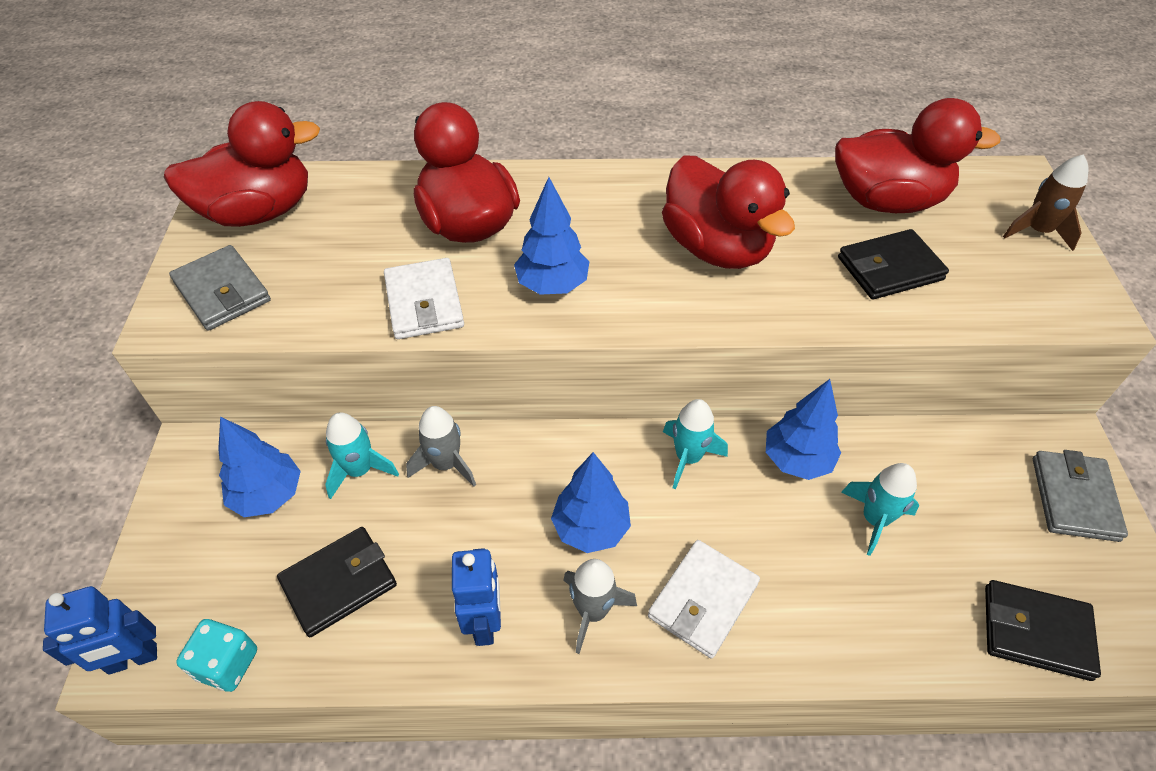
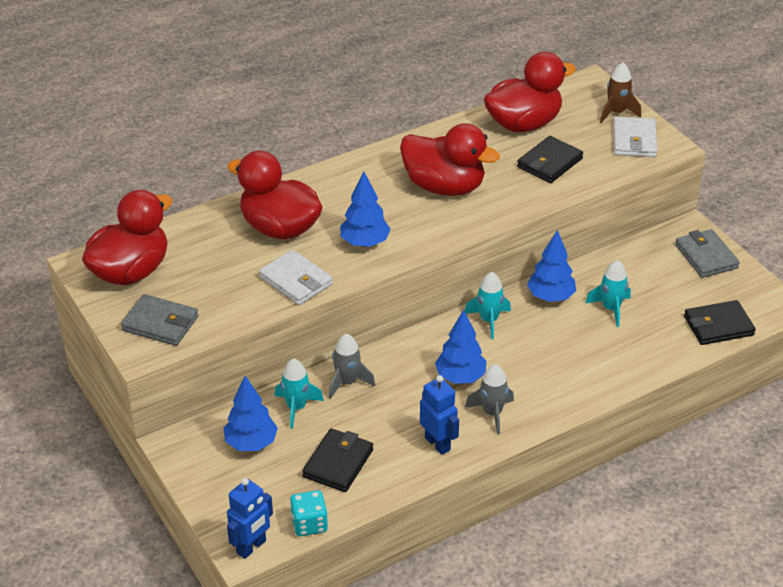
camera: 30 degrees left, 10 degrees down
white wallet [648,540,760,659] -> white wallet moved to [613,117,658,157]

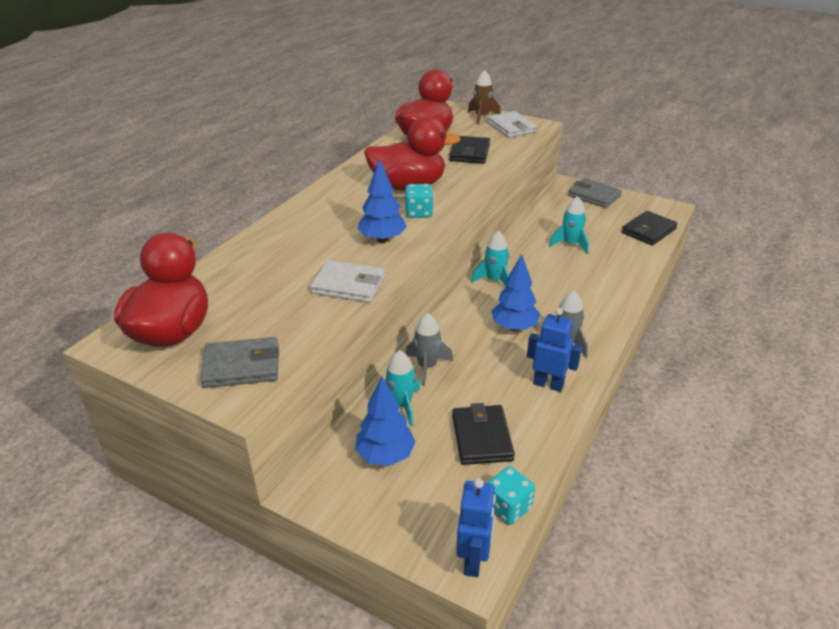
camera: 30 degrees left, 5 degrees down
red duck [227,151,323,240] -> none
blue tree [527,230,576,302] -> none
none -> turquoise dice [405,184,433,218]

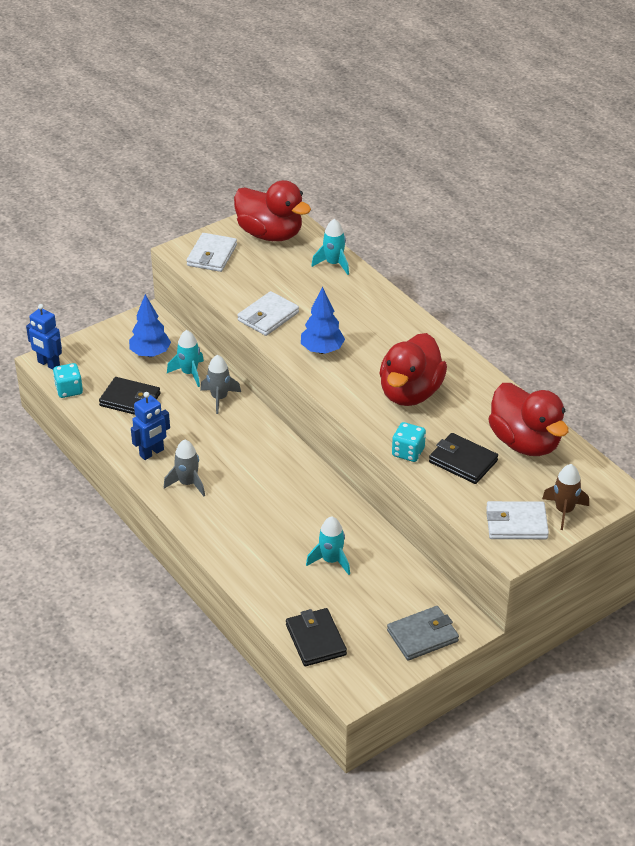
camera: 115 degrees right, 5 degrees up
grey wallet [200,337,279,388] -> white wallet [187,233,237,272]
turquoise dice [405,184,433,218] -> turquoise dice moved to [392,422,426,462]
turquoise rocket [471,231,509,287] -> turquoise rocket moved to [311,219,349,275]
blue tree [491,254,540,331] -> none

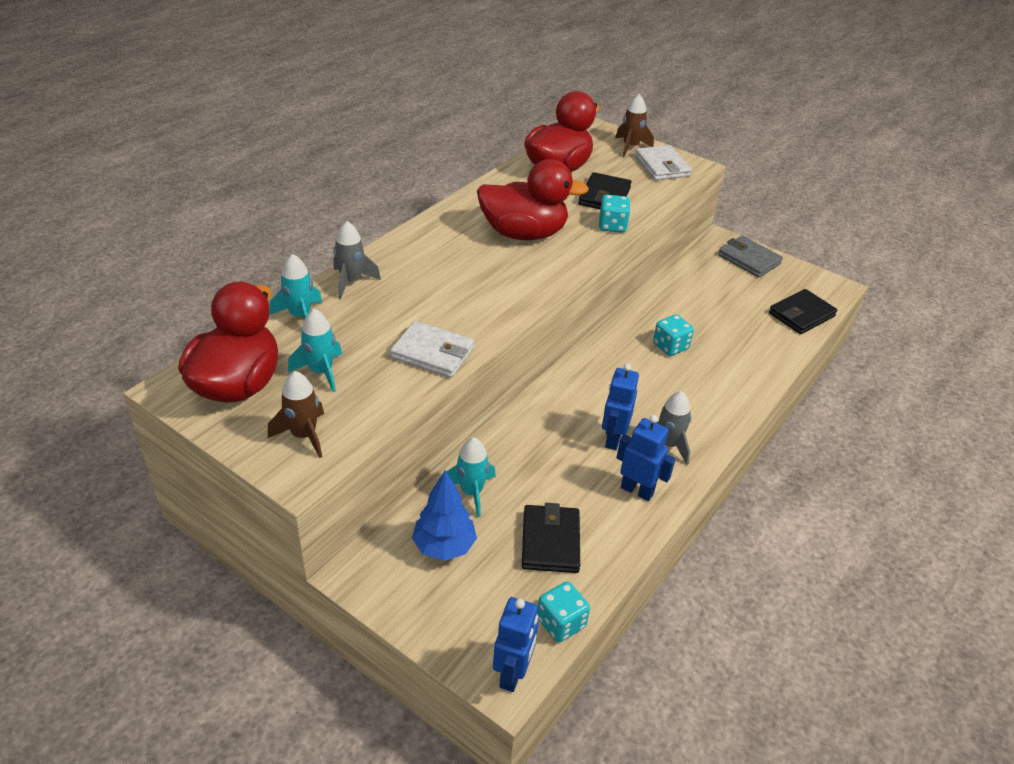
camera: 110 degrees left, 0 degrees up
white wallet [187,233,237,272] -> brown rocket [268,371,324,458]
grey rocket [200,355,241,414] -> grey rocket moved to [333,221,381,299]
blue tree [301,286,345,354] -> none
turquoise rocket [306,516,350,575] -> turquoise rocket moved to [288,309,342,392]
none -> blue robot [602,363,639,450]
none -> turquoise dice [653,314,694,356]

